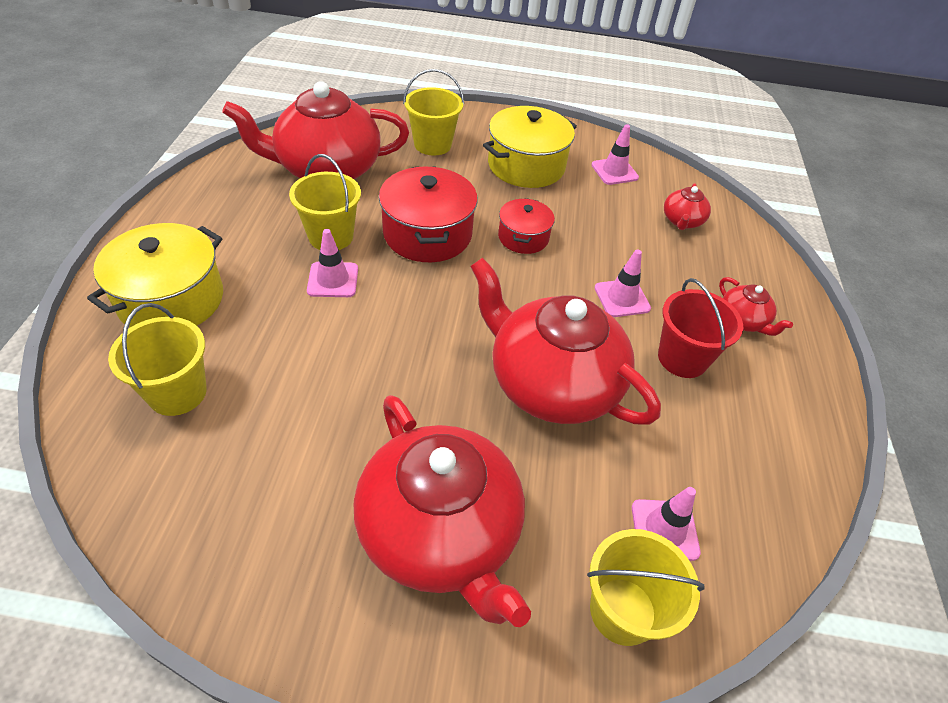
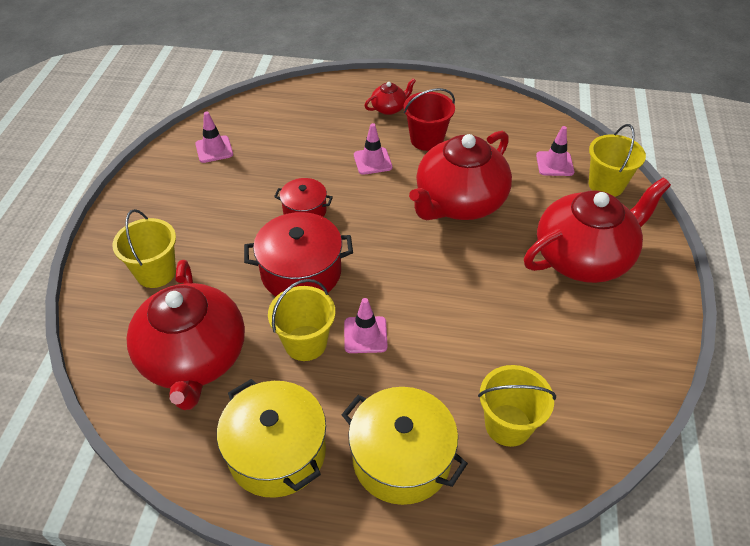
camera: 85 degrees left, 0 degrees up
yellow pot [483,106,577,188] -> yellow pot moved to [217,379,326,498]
red teapot [664,183,711,230] -> none

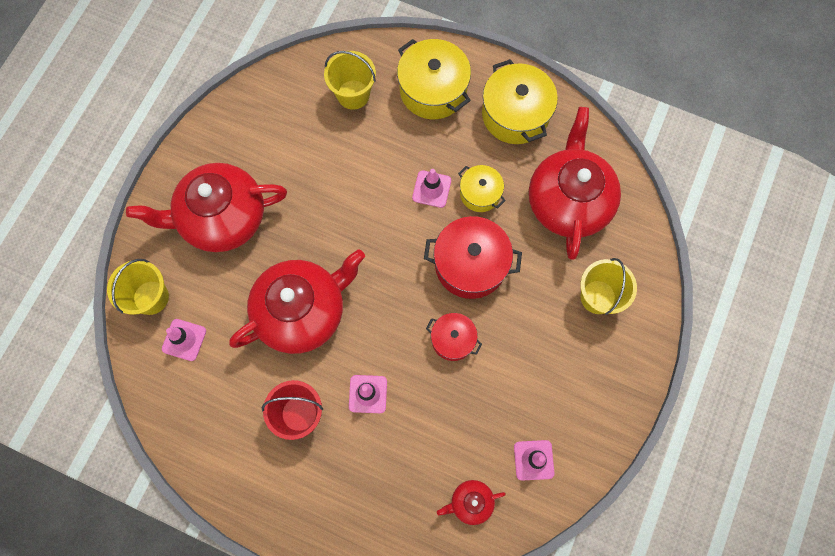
camera: 165 degrees left, 25 degrees up
yellow bucket [268,279,335,361] -> yellow pot [458,165,506,212]
red teapot [364,78,416,115] -> red teapot moved to [437,480,506,525]

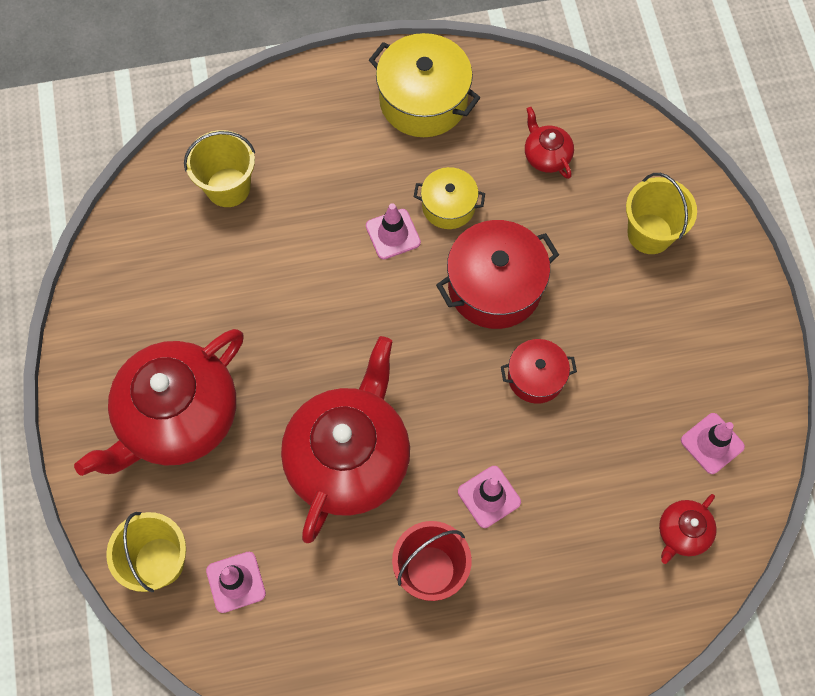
camera: 35 degrees left, 5 degrees down
yellow pot [397,39,471,119] -> none
red teapot [529,107,621,260] -> red teapot [525,107,574,179], size x0.43

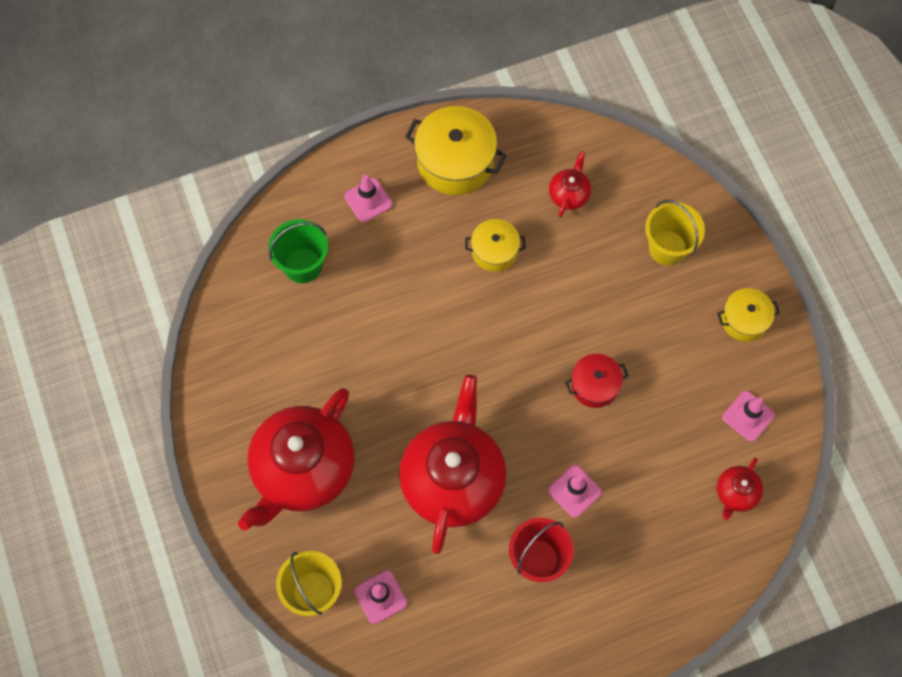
camera: 10 degrees left, 0 degrees up
yellow bucket [184,130,255,207] -> green bucket [268,219,328,283]
pink traffic cone [366,203,421,260] -> pink traffic cone moved to [344,175,392,222]
red pot [436,220,559,329] -> none
red teapot [525,107,574,179] -> red teapot turned 60 degrees clockwise [549,151,591,217]
none -> yellow pot [717,288,780,342]

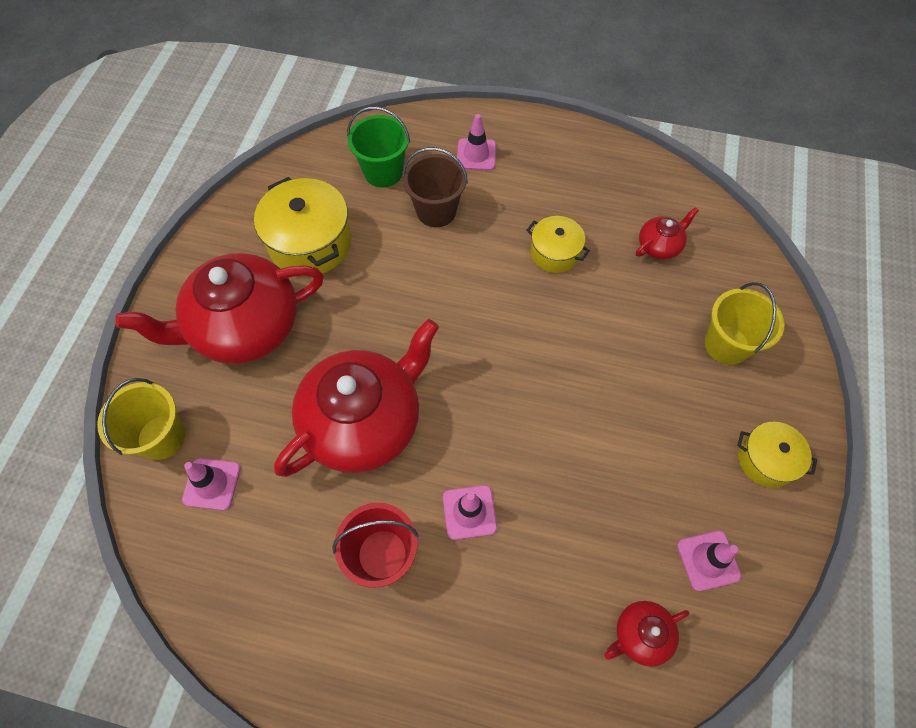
camera: 35 degrees right, 5 degrees down
yellow pot [405,106,507,195] -> yellow pot moved to [254,177,351,277]
red pot [565,354,629,408] -> none
none -> brown bucket [402,147,468,227]

